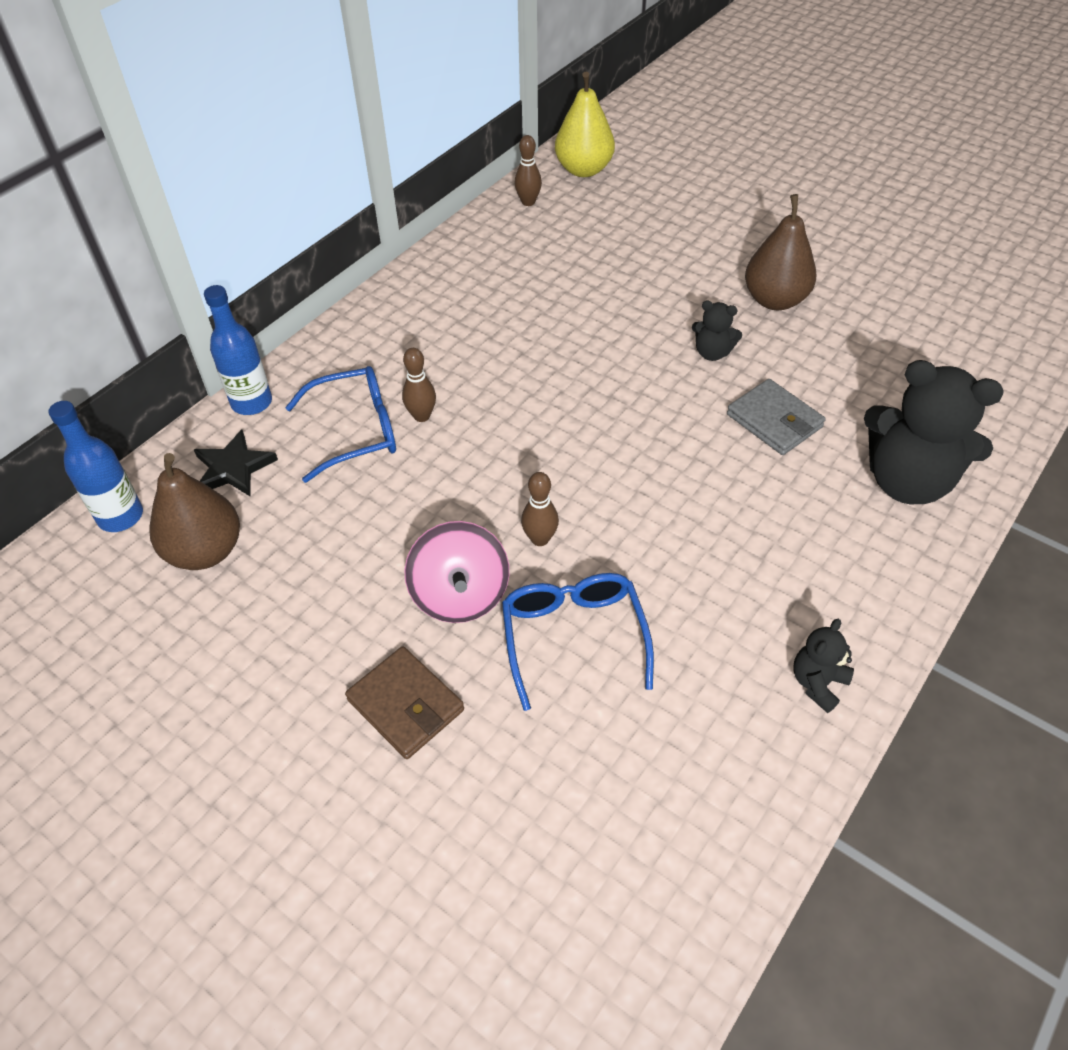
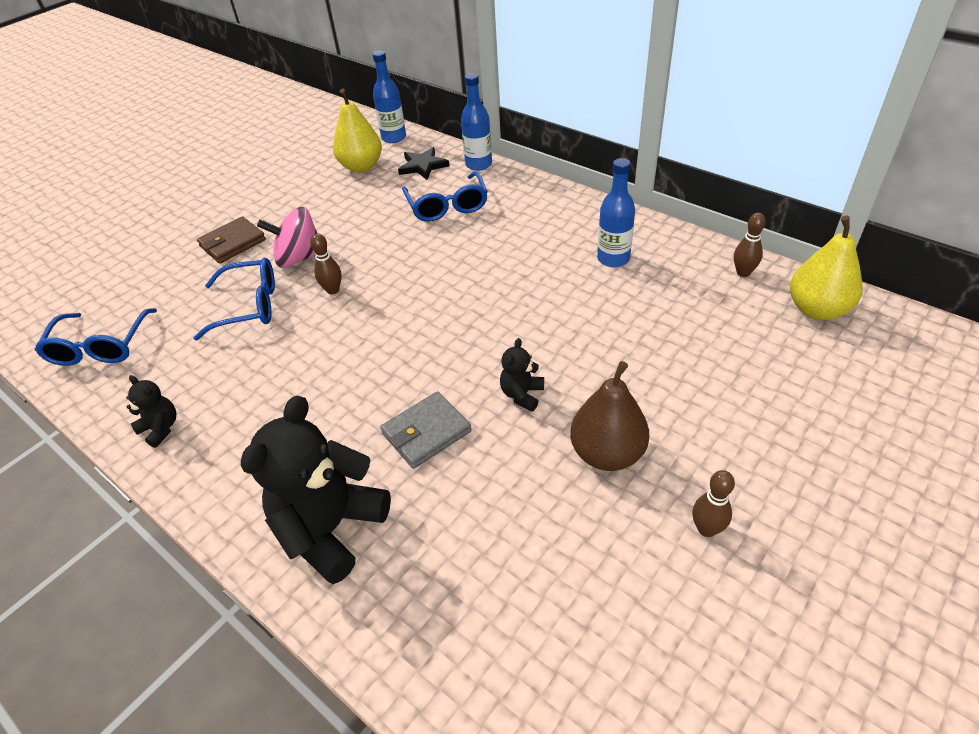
camera: 95 degrees right, 5 degrees down
brown pear [149,453,240,570] -> yellow pear [333,88,382,172]
brown bowling pin [402,348,436,422] -> brown bowling pin moved to [693,470,735,537]
none -> blue glasses [35,308,157,366]
none -> blue bottle [597,158,635,267]

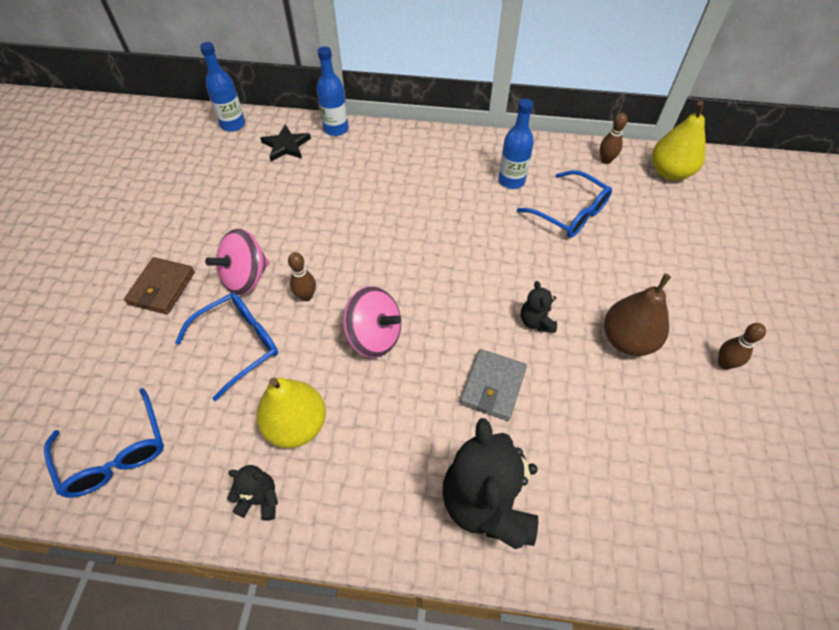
camera: 35 degrees left, 10 degrees up
yellow pear [333,88,382,172] -> yellow pear moved to [256,378,326,448]
blue glasses [402,171,488,222] -> blue glasses moved to [517,170,612,238]
none -> pink spinning top [343,286,401,358]

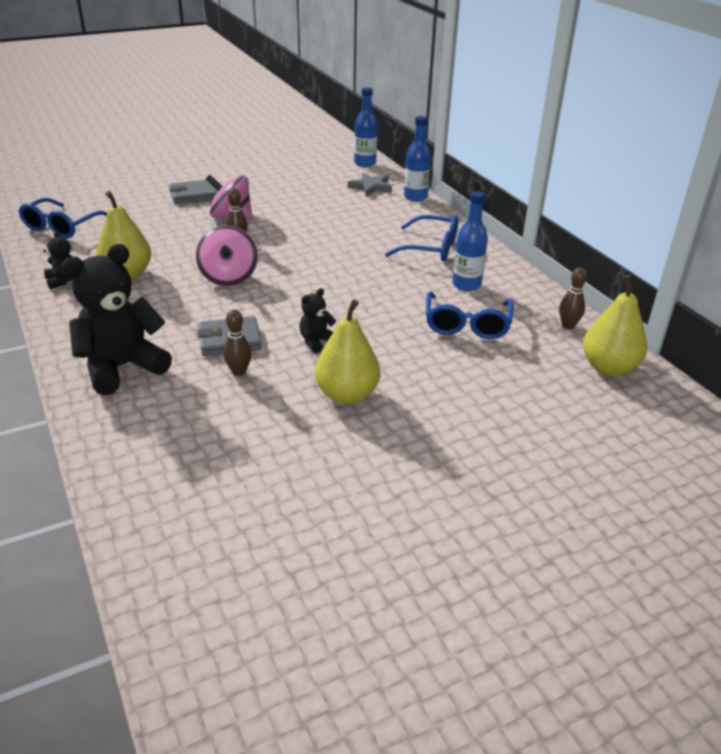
camera: 55 degrees right, 20 degrees down
brown wallet [124,257,195,314] -> grey wallet [169,180,217,204]
blue glasses [175,292,278,401] -> blue glasses moved to [385,215,458,262]
black star [260,125,311,161] -> grey star [348,173,392,196]
brown pear [604,274,671,356] -> yellow pear [315,300,380,404]
brown bowling pin [718,323,766,369] -> brown bowling pin moved to [224,310,251,376]

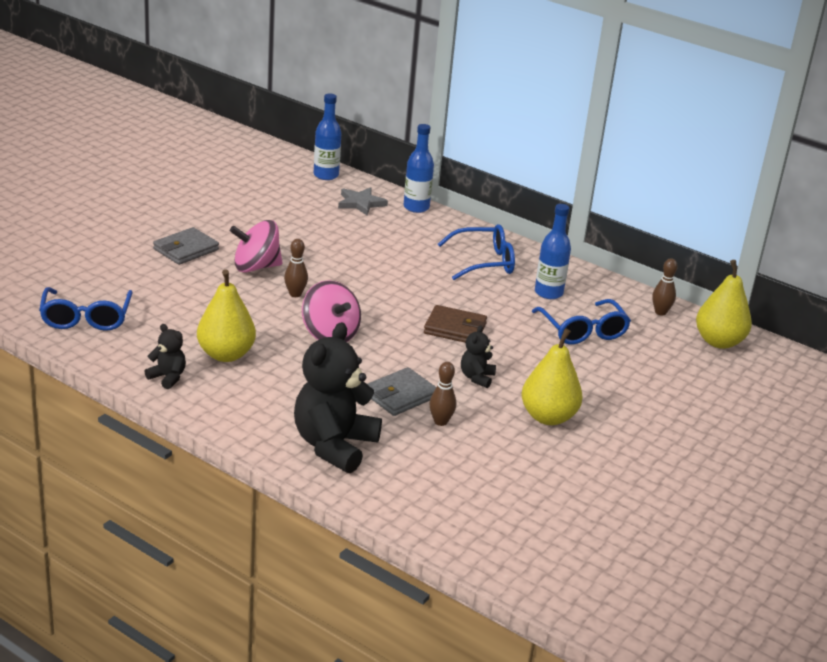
camera: 30 degrees left, 5 degrees down
none -> brown wallet [424,305,487,343]

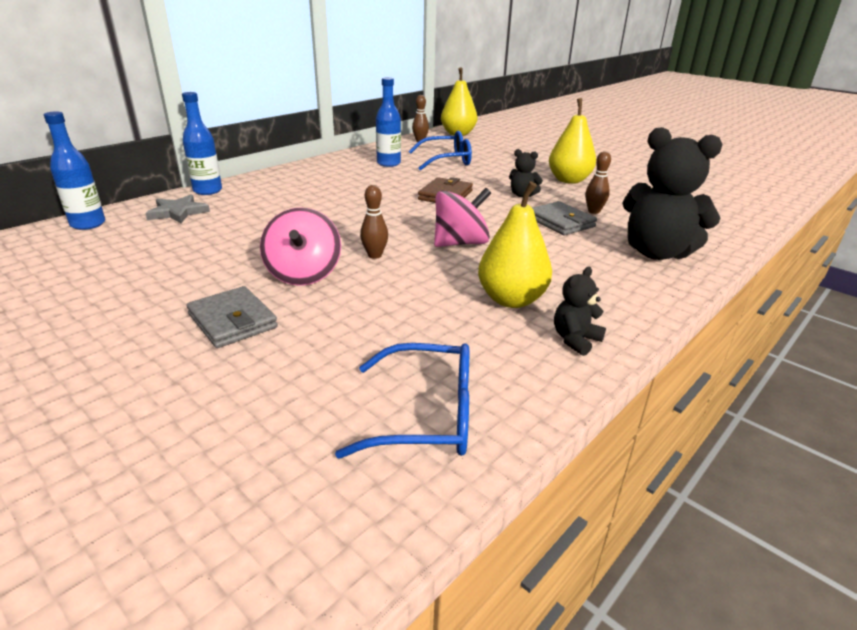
camera: 80 degrees left, 0 degrees up
blue glasses [438,224,515,280] -> none

